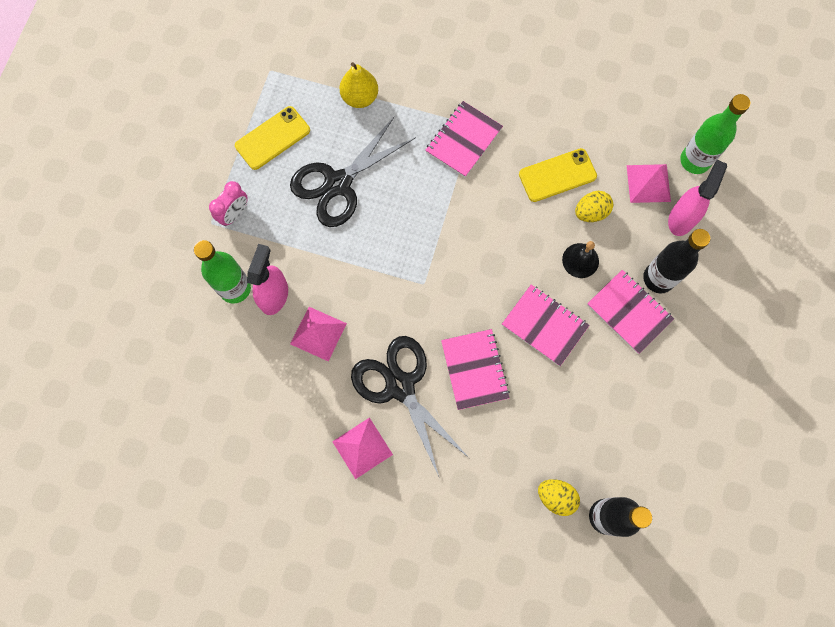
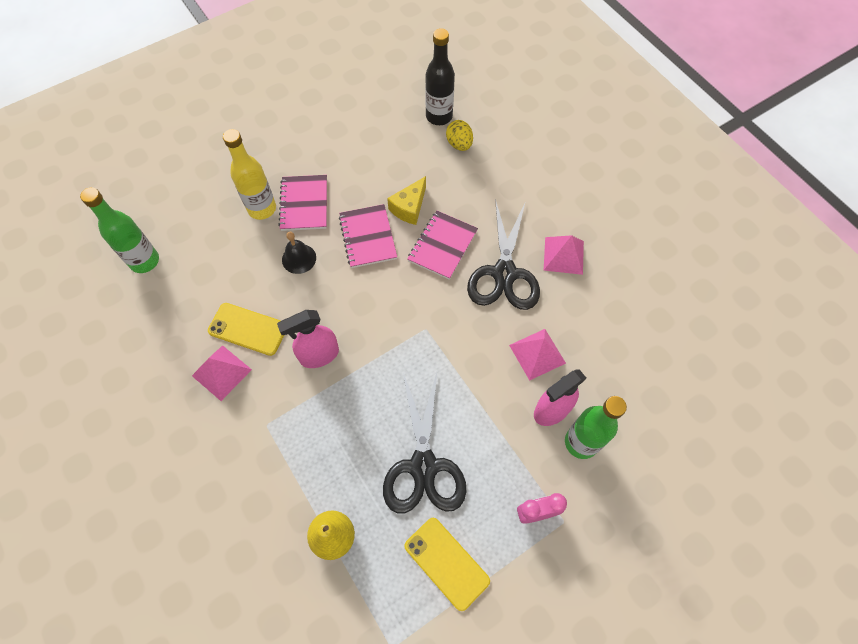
camera: 140 degrees left, 10 degrees down
yellow phone [235,106,310,170] -> yellow phone turned 45 degrees clockwise [404,518,490,611]
black scissors [290,117,416,227] -> black scissors turned 90 degrees clockwise [383,373,466,513]
pink notebook [425,101,503,177] -> none
yellow egg [575,191,613,222] -> none
pink pyramid [627,164,671,203] -> pink pyramid moved to [192,345,252,401]
black bottle [643,229,710,293] -> yellow bottle [223,129,276,220]
pink spray bottle [668,160,727,236] -> pink spray bottle moved to [277,310,339,368]
none -> yellow cheese [387,176,426,225]

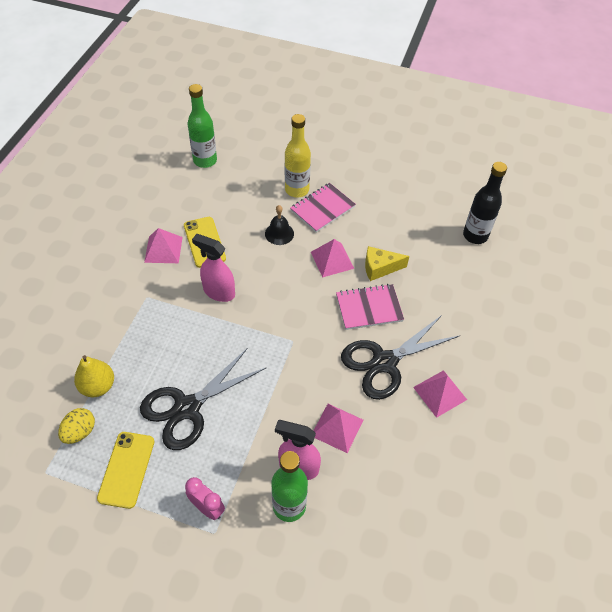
camera: 50 degrees right, 10 degrees down
pink notebook [339,204,397,268] -> pink pyramid [311,239,354,278]
yellow egg [446,120,473,151] -> yellow egg moved to [58,408,95,444]

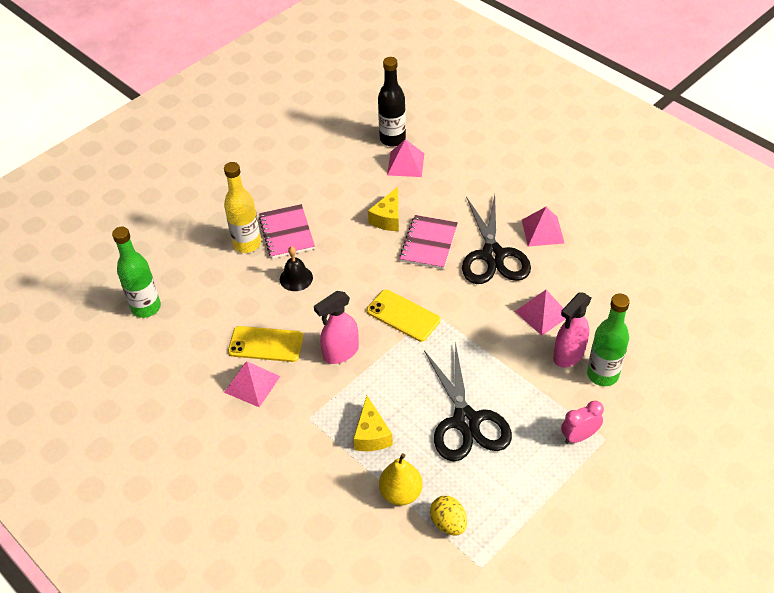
camera: 60 degrees left, 5 degrees down
yellow phone [97,432,154,509] -> yellow phone moved to [367,289,440,342]
pink pyramid [311,239,354,278] -> pink pyramid moved to [387,139,424,177]
none -> yellow cheese [353,396,393,451]

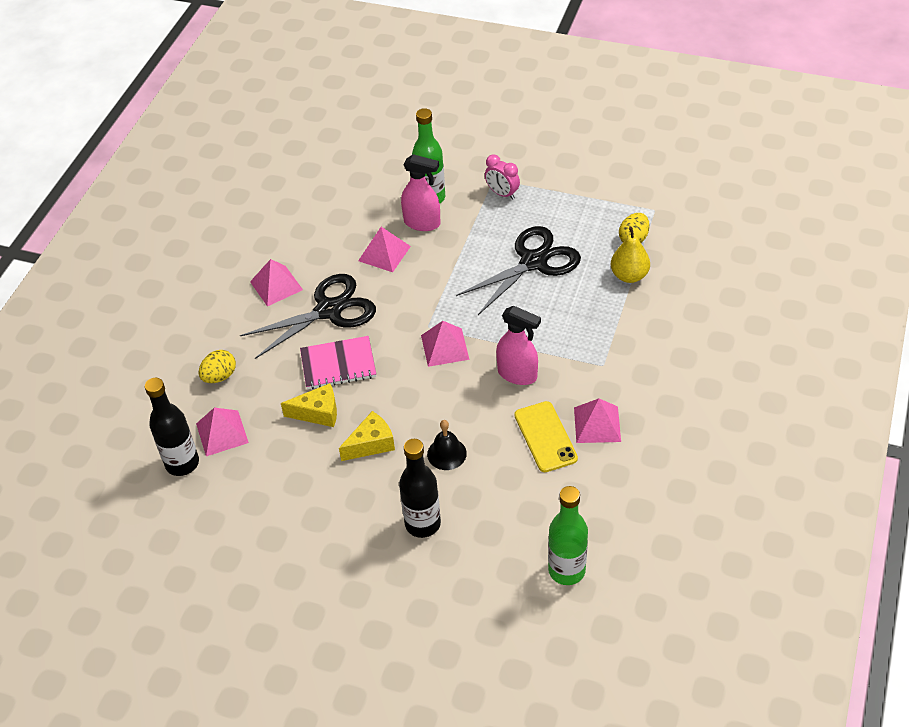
camera: 115 degrees left, 0 degrees up
yellow bottle [224,162,261,253] -> black bottle [399,439,441,538]
pink notebook [259,204,315,258] -> none
yellow cheese [353,396,393,451] -> yellow cheese moved to [339,411,395,461]
yellow phone [367,289,440,342] -> pink pyramid [421,321,470,367]
none -> yellow egg [198,350,236,383]

